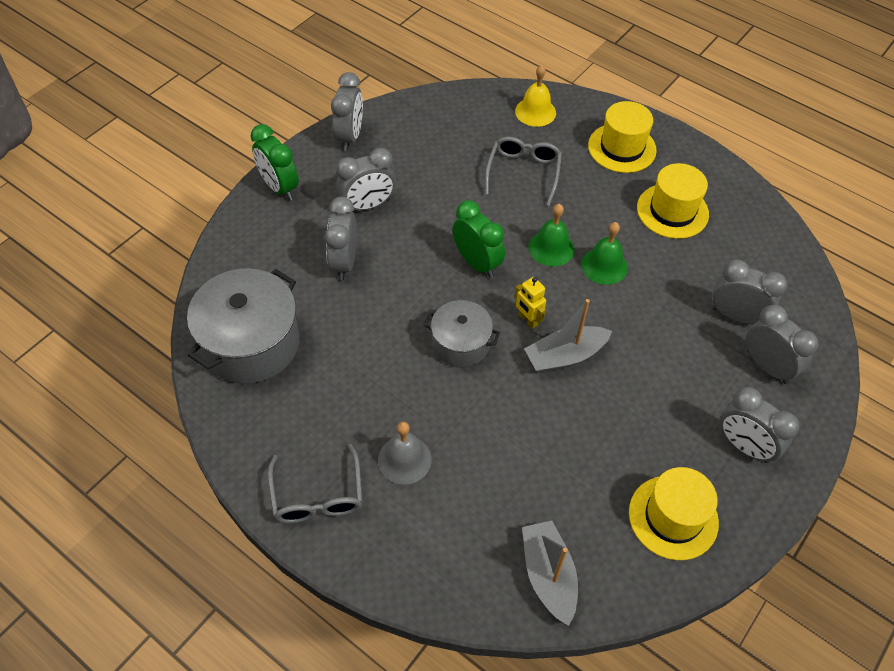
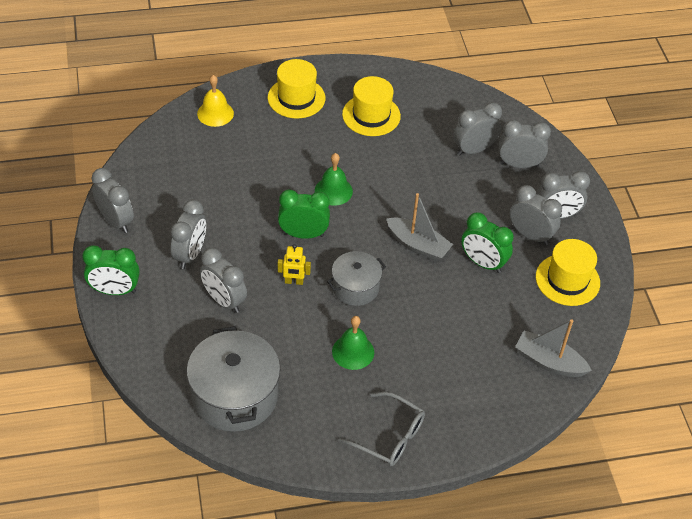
camera: 50 degrees left, 5 degrees down
grey bell [378,422,432,485] -> none
grey glasses [485,137,562,206] -> none
yellow robot [515,277,546,329] -> yellow robot moved to [278,244,311,285]
grey boat [524,299,612,373] -> grey boat turned 75 degrees counterclockwise [386,193,453,262]
green bell [581,222,628,285] -> green bell moved to [332,316,374,370]
none -> green clock [461,212,513,273]
none -> grey clock [510,185,562,245]

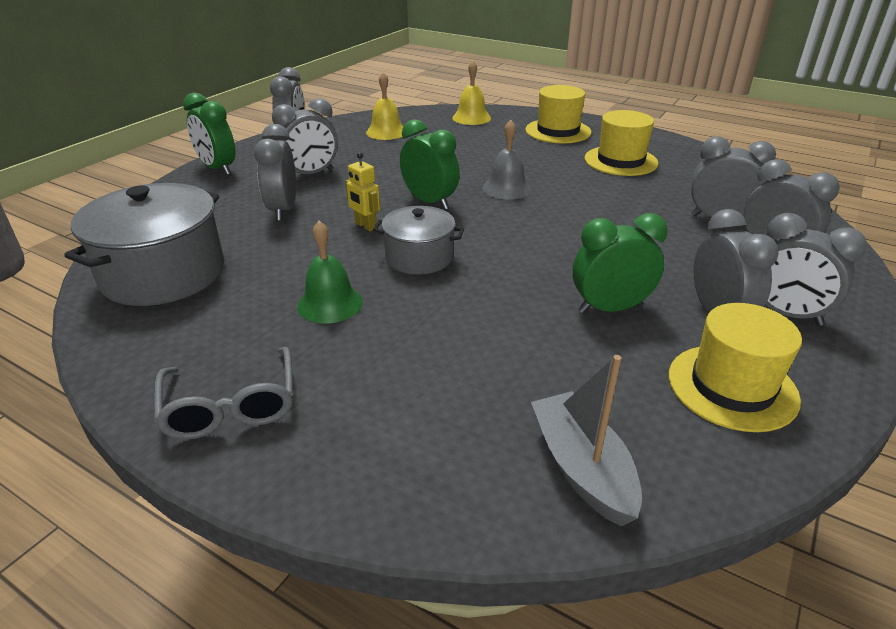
camera: 45 degrees right, 15 degrees down
green bell [315,153,353,206] -> grey bell [483,120,531,200]
grey boat [386,193,453,262] -> none
green clock [461,212,513,273] -> green clock turned 90 degrees clockwise [573,213,668,313]
none -> yellow bell [366,72,403,140]

